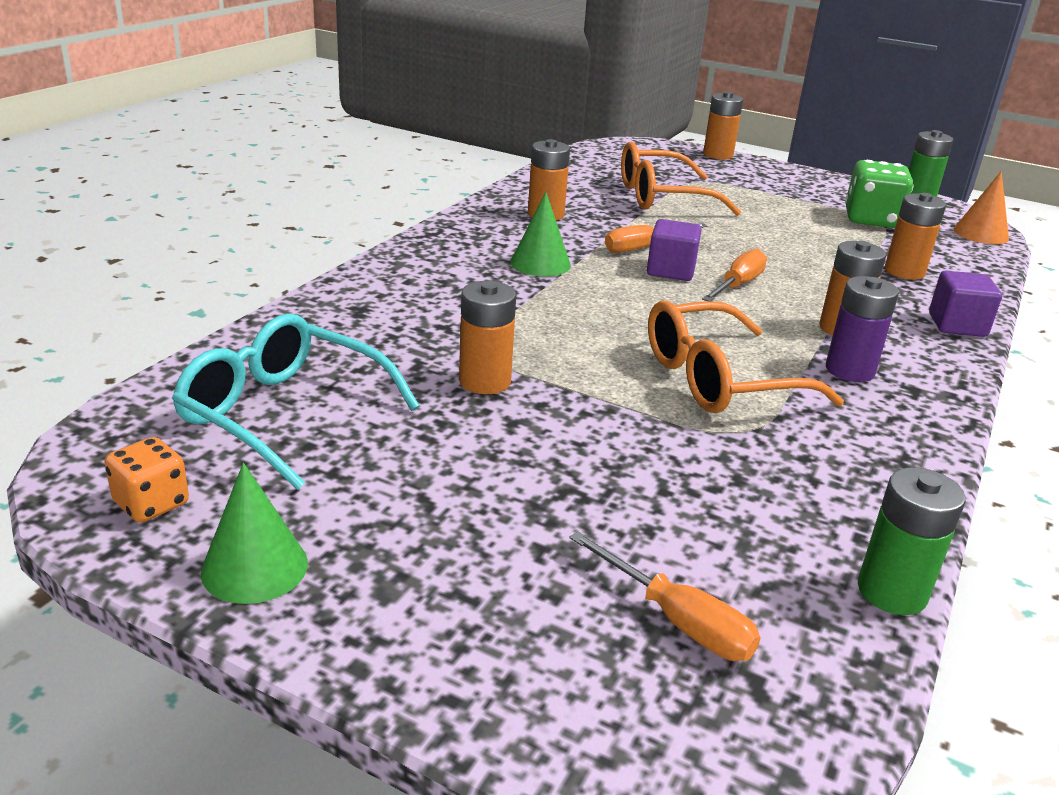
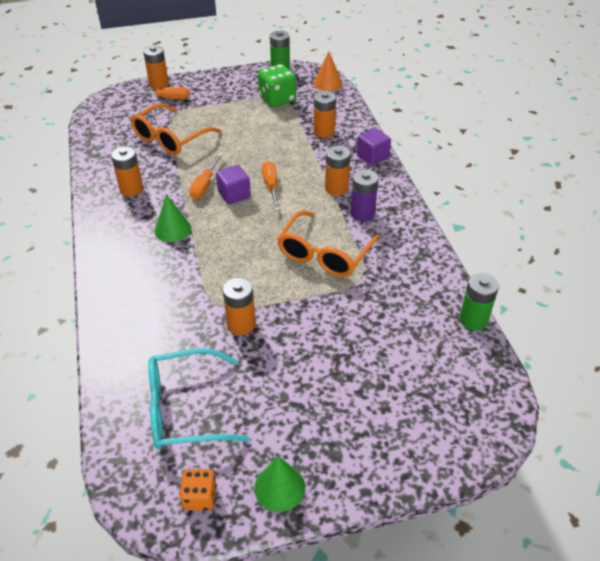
camera: 40 degrees left, 15 degrees up
orange screwdriver [569,531,761,661] -> orange screwdriver moved to [127,87,189,99]

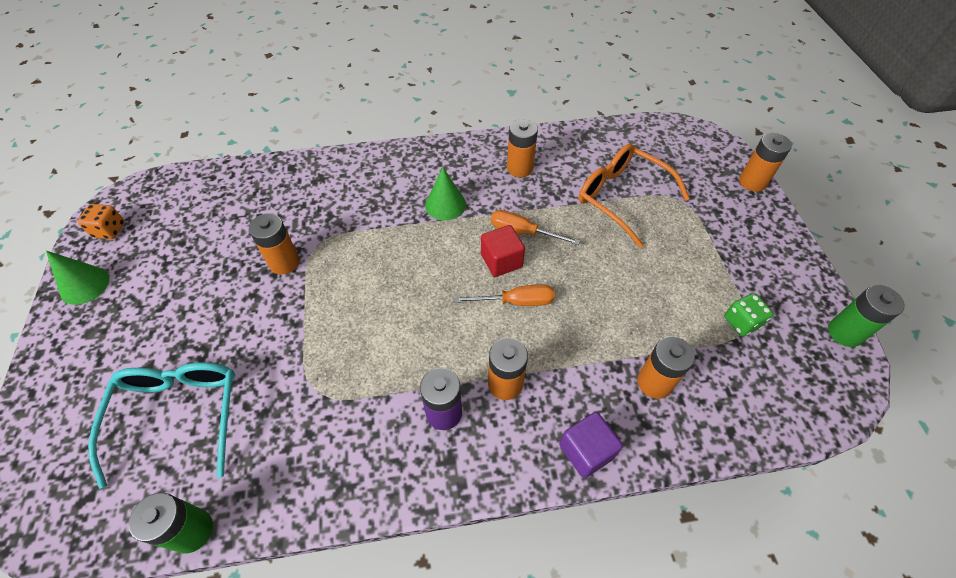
camera: 95 degrees right, 10 degrees up
orange screwdriver [127,87,189,99] -> none
turquoise glasses [148,348,249,450] -> turquoise glasses moved to [88,362,235,489]
purple cube [216,165,251,205] -> red cube [481,225,525,277]
green dice [258,64,296,107] -> green dice [724,293,773,336], size x0.60
orange glasses [277,211,380,277] -> none
orange cone [314,51,342,91] -> none

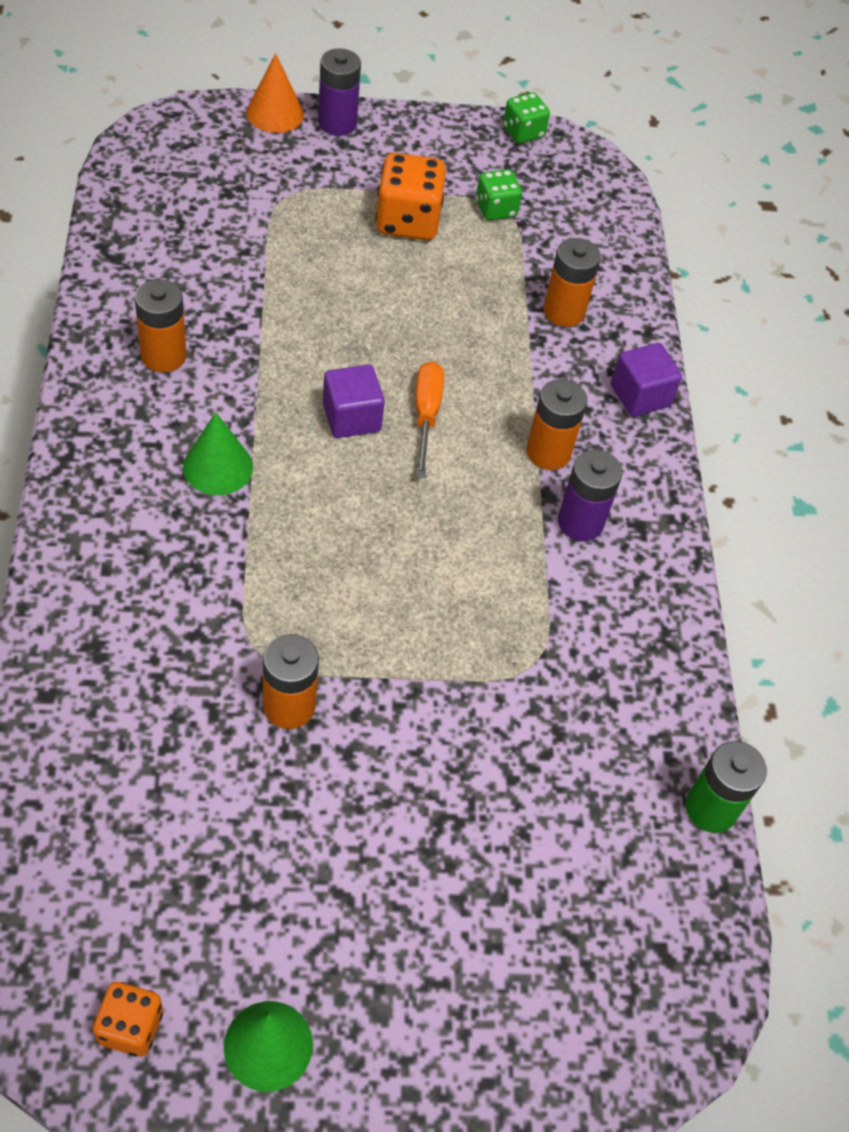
camera: 90 degrees left, 0 degrees up
turquoise glasses [88,362,235,489] -> none
red cube [481,225,525,277] -> purple cube [323,365,385,438]
orange screwdriver [491,210,580,245] -> none
orange glasses [579,144,690,248] -> none
orange battery [739,133,792,192] -> orange cone [246,53,304,133]
green battery [828,285,905,347] -> green dice [503,93,550,143]
none -> purple battery [318,48,361,136]
none -> orange dice [375,153,446,240]

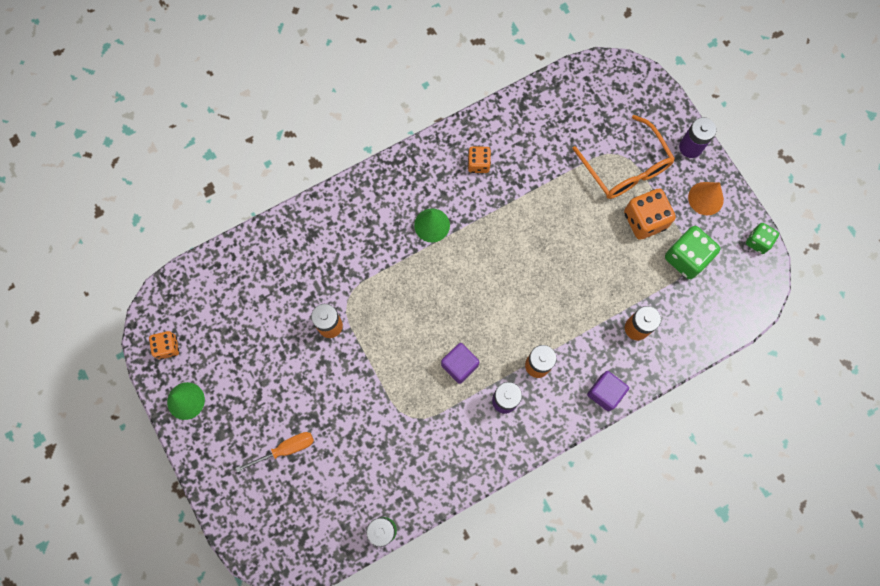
camera: 70 degrees right, 20 degrees up
orange battery [135,279,186,372] -> orange dice [468,146,491,173]
orange cone [246,53,304,133] -> orange cone moved to [688,182,724,215]
purple cube [323,365,385,438] -> purple cube moved to [441,343,479,384]
orange screwdriver [415,361,444,478] -> orange screwdriver moved to [236,432,314,473]
green dice [476,169,522,220] -> green dice [665,226,720,279], size x1.67
none -> orange glasses [572,115,675,199]

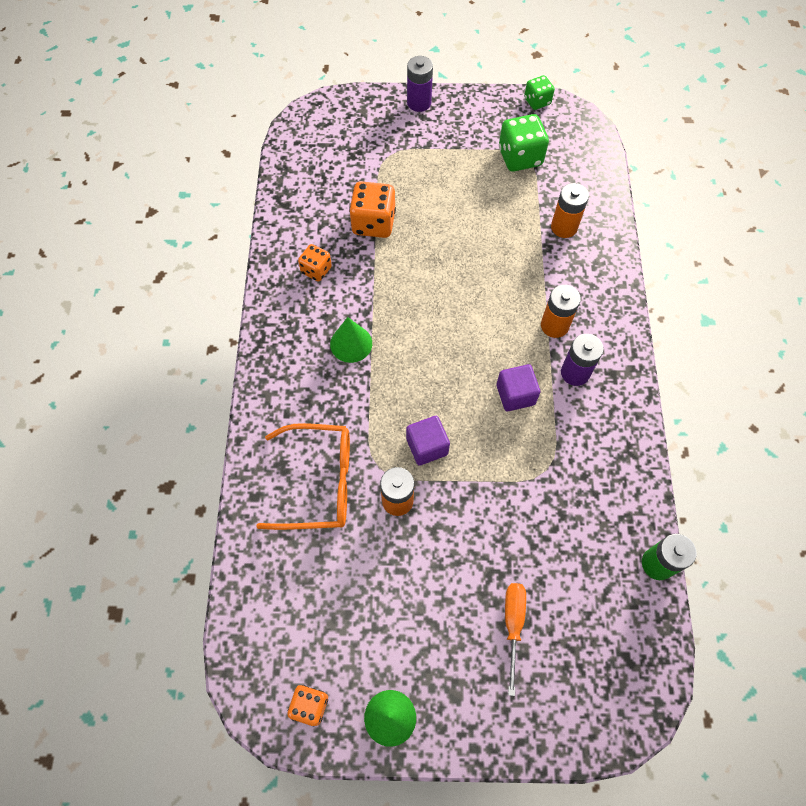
camera: 60 degrees left, 10 degrees down
orange glasses [572,115,675,199] -> orange glasses moved to [256,423,350,530]
purple cube [587,371,629,411] -> purple cube moved to [406,416,450,466]
orange dice [624,188,676,240] -> orange dice moved to [349,181,396,238]
orange cone [688,182,724,215] -> none

